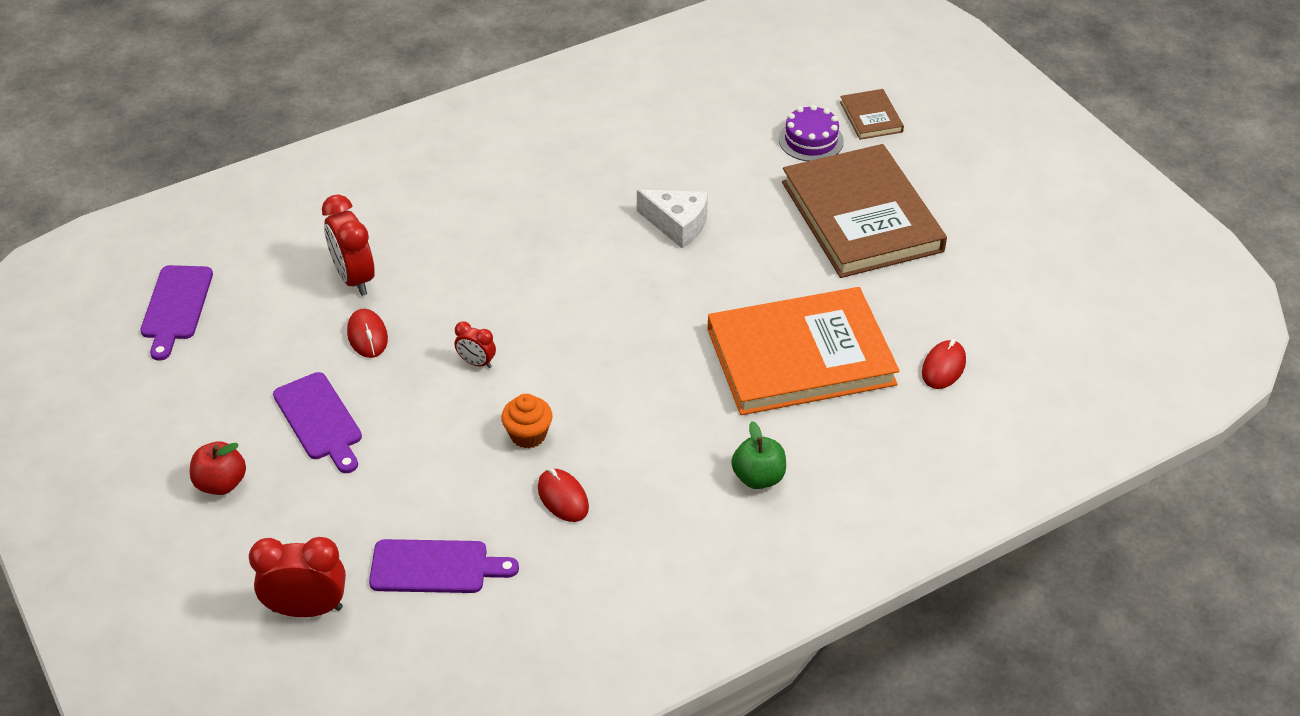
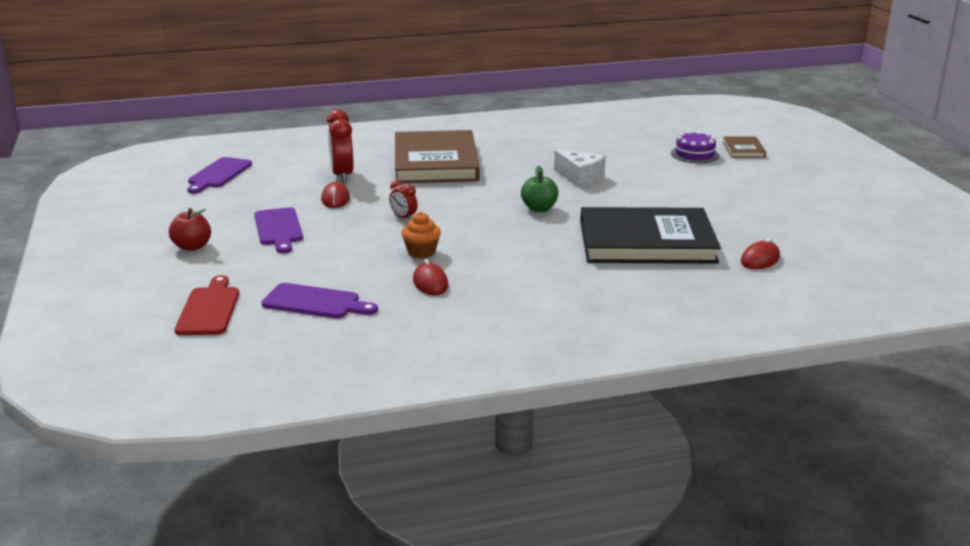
camera: 15 degrees right, 20 degrees down
red clock [249,537,346,617] -> red cutting board [175,275,239,335]
orange book [707,287,900,415] -> black book [580,207,721,264]
green apple [731,421,786,489] -> green apple moved to [521,166,559,212]
brown book [782,144,947,278] -> brown book moved to [395,130,480,183]

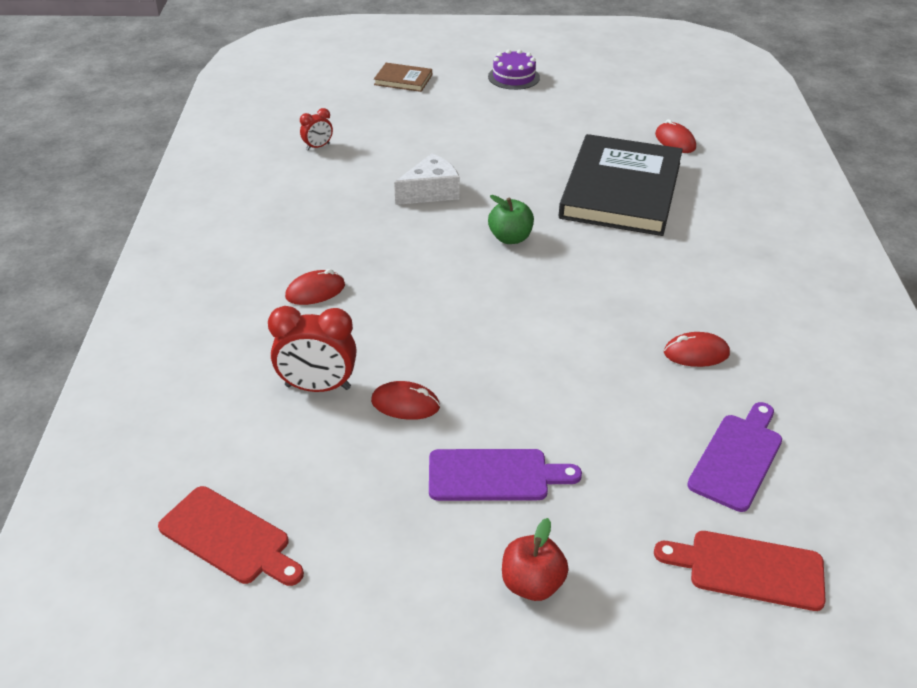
camera: 75 degrees left, 15 degrees up
purple cutting board [187,157,252,194] -> red cutting board [158,486,304,586]
red clock [389,180,418,220] -> red clock moved to [300,108,333,151]
brown book [395,130,480,183] -> red mouse [285,269,345,305]
orange cupcake [402,212,441,258] -> none
purple cake [671,131,719,163] -> purple cake moved to [488,49,540,90]

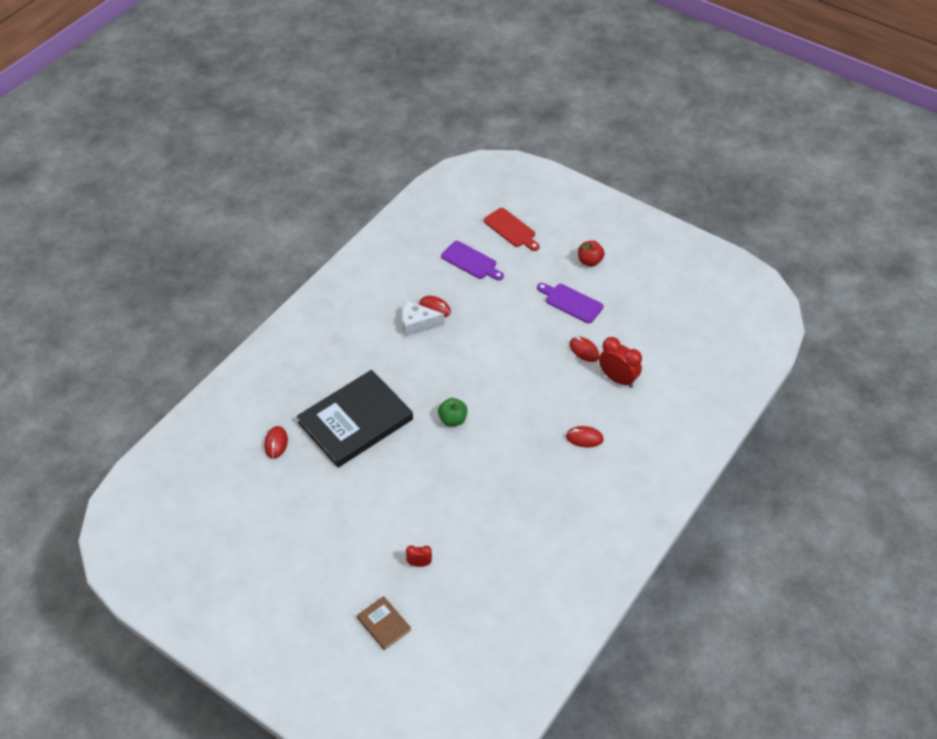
camera: 145 degrees left, 10 degrees up
red cutting board [158,486,304,586] -> none
red clock [300,108,333,151] -> red clock moved to [406,545,432,567]
white cheese [394,153,460,205] -> white cheese moved to [402,301,444,337]
purple cake [488,49,540,90] -> none
purple cutting board [687,402,782,512] -> purple cutting board turned 120 degrees counterclockwise [441,241,504,280]

